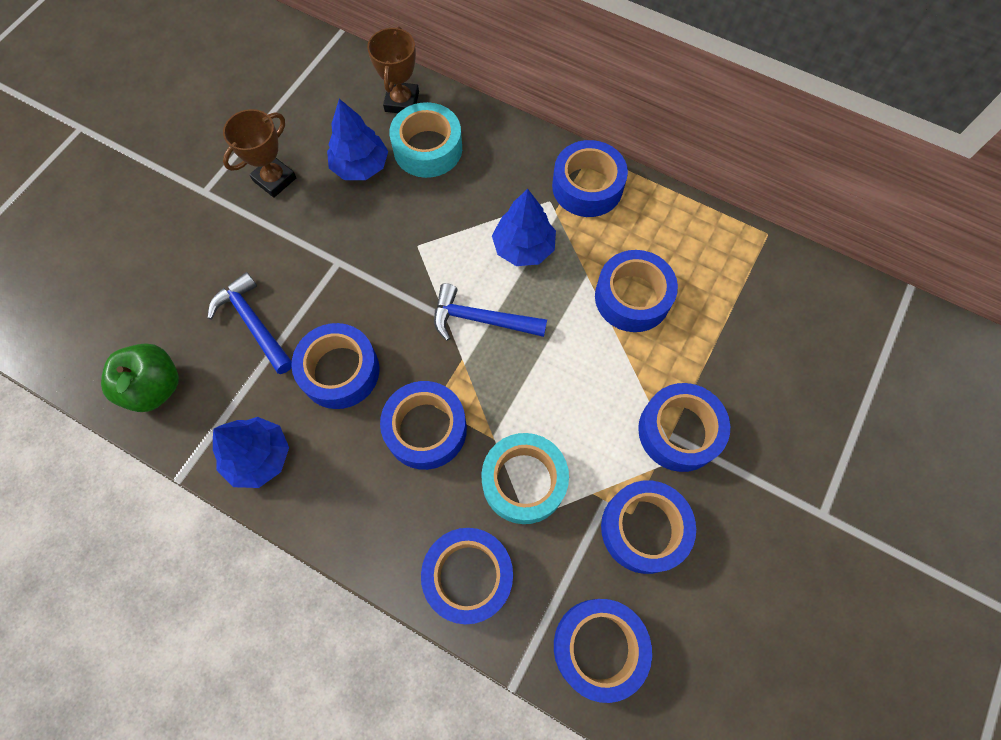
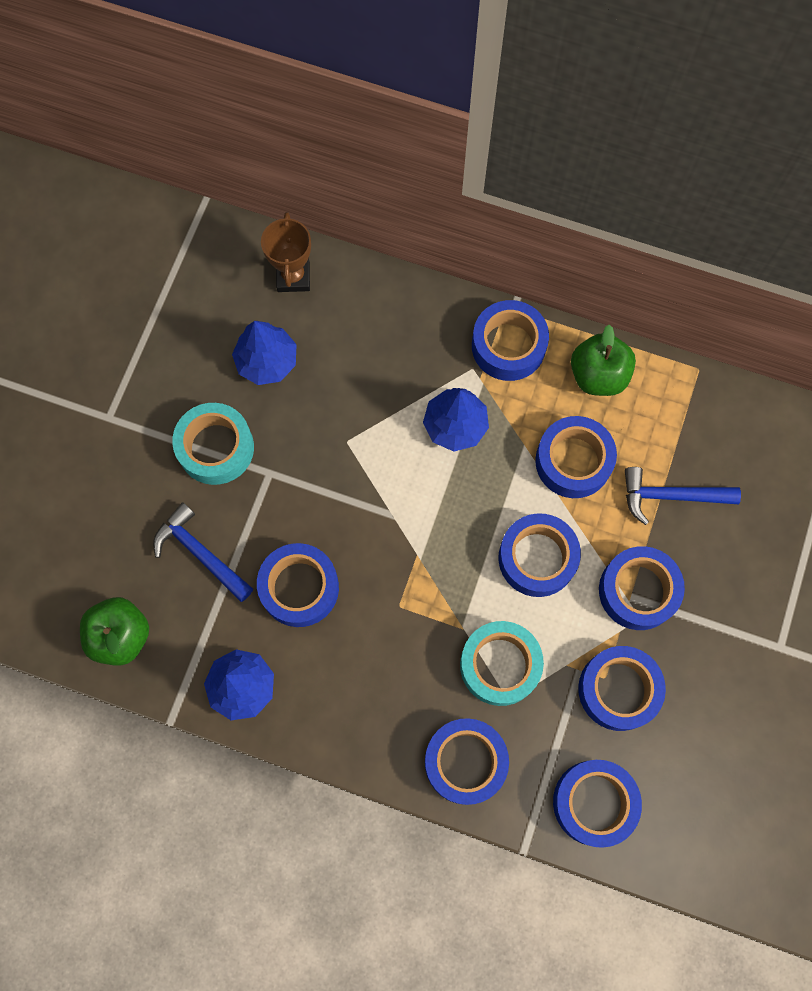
camera: 10 degrees left, 5 degrees up
brown trophy [223,109,296,198] -> none
blue tape [380,381,467,470] -> blue tape moved to [499,513,581,597]
turquoise tape [389,102,462,178] -> turquoise tape moved to [172,403,254,485]
blue hammer [434,283,547,341] -> blue hammer moved to [625,467,741,525]
none -> green apple [571,325,636,396]

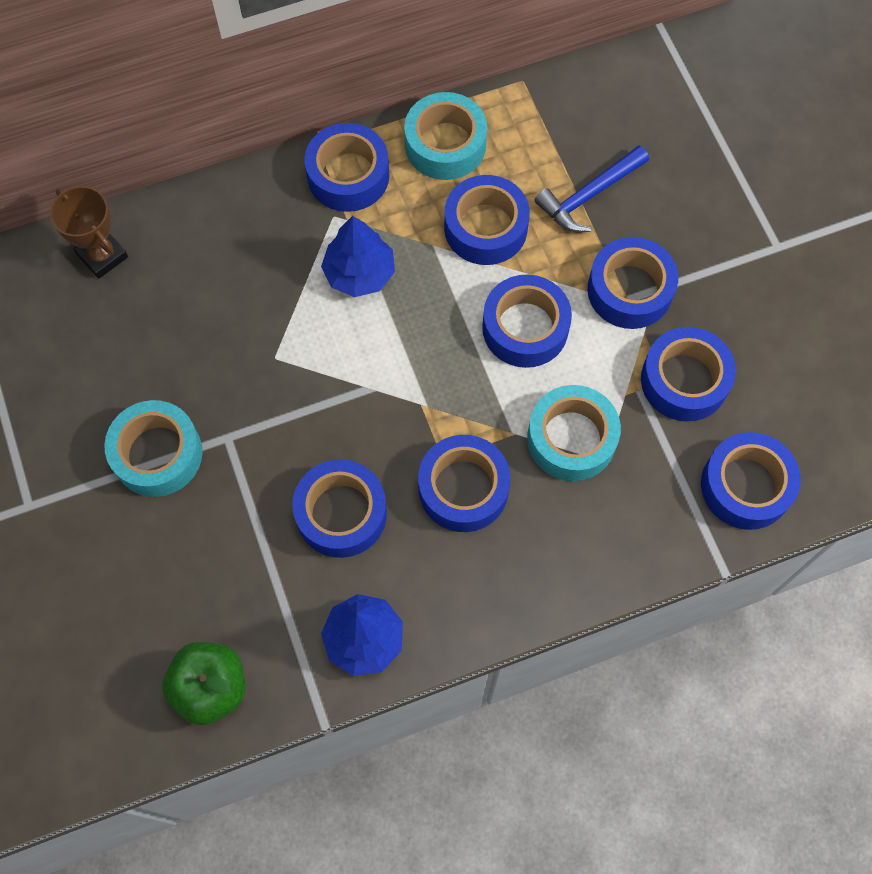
camera: 40 degrees left, 5 degrees down
blue hammer [153,502,253,602] -> none
blue tree [232,321,297,385] -> none
blue tape [425,718,509,805] -> blue tape moved to [418,435,510,532]
green apple [571,325,636,396] -> turquoise tape [404,92,487,180]

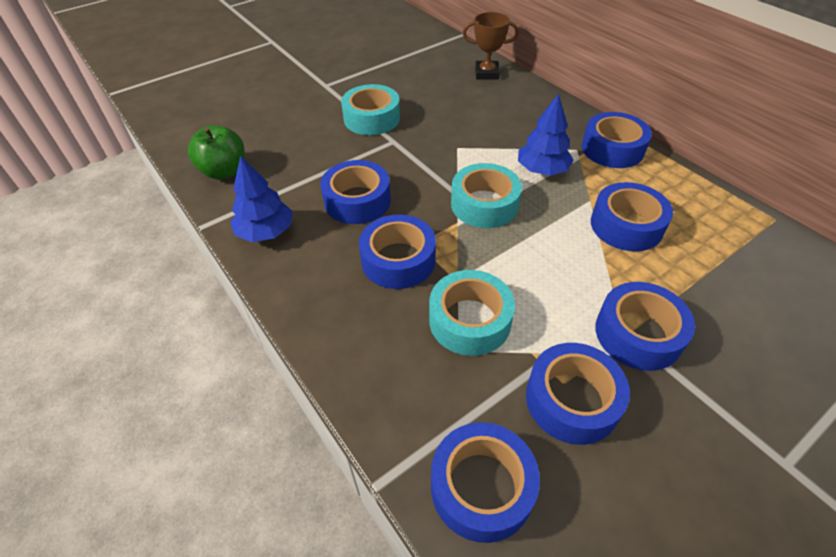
camera: 75 degrees right, 20 degrees down
brown trophy [50,186,128,279] -> brown trophy turned 60 degrees clockwise [463,12,519,80]
turquoise tape [404,92,487,180] -> turquoise tape moved to [451,163,522,228]
blue tape [482,275,572,368] -> none
blue hammer [535,145,649,232] -> none

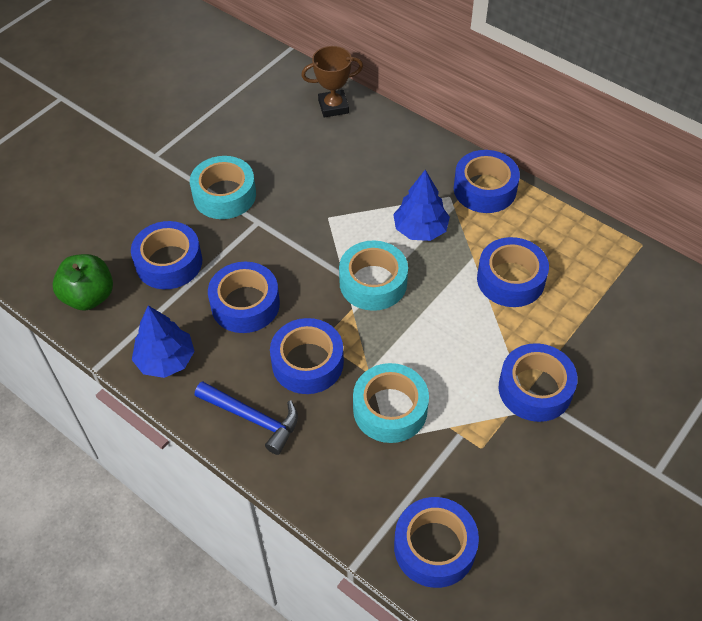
camera: 15 degrees left, 5 degrees up
blue tape [526,343,630,445] -> blue tape moved to [131,221,202,289]
none -> blue hammer [195,381,298,455]

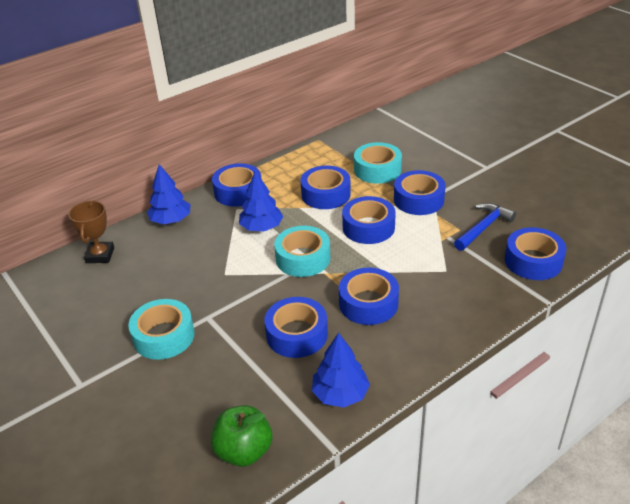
camera: 75 degrees left, 15 degrees down
blue tape [131,221,202,289] -> blue tape moved to [342,196,396,244]
blue hammer [195,381,298,455] -> blue hammer moved to [454,203,516,251]
turquoise tape [353,363,429,443] -> turquoise tape moved to [354,142,402,184]
none -> blue tree [147,164,190,224]

